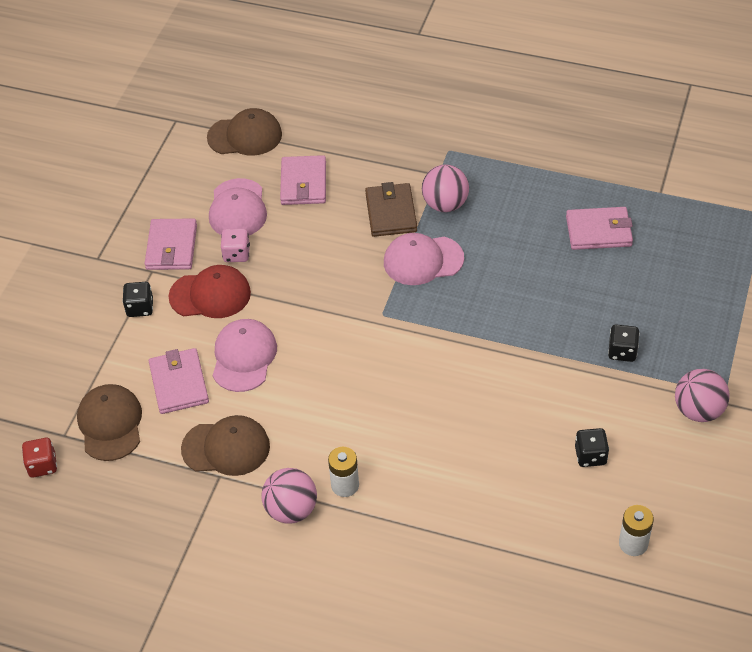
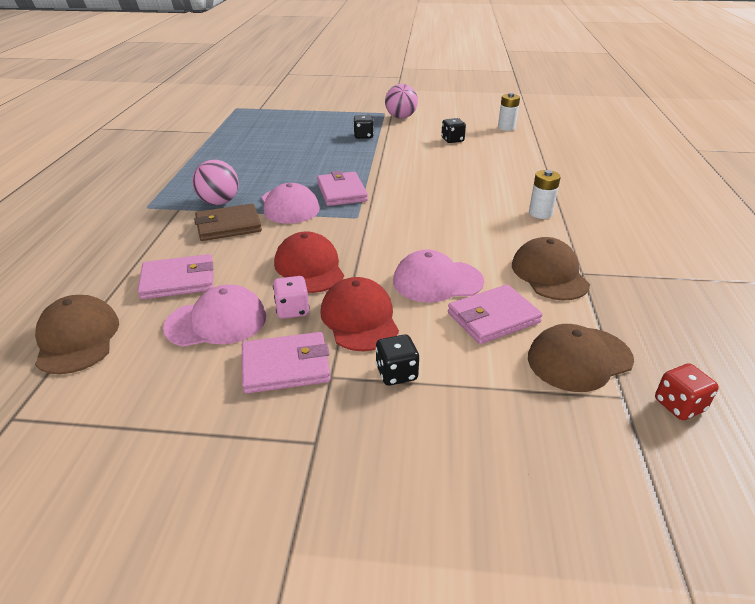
camera: 105 degrees left, 15 degrees down
pink ball [261,468,317,524] -> none
pink wallet [566,207,633,250] -> pink wallet moved to [317,171,368,206]
none -> red cap [274,231,344,293]

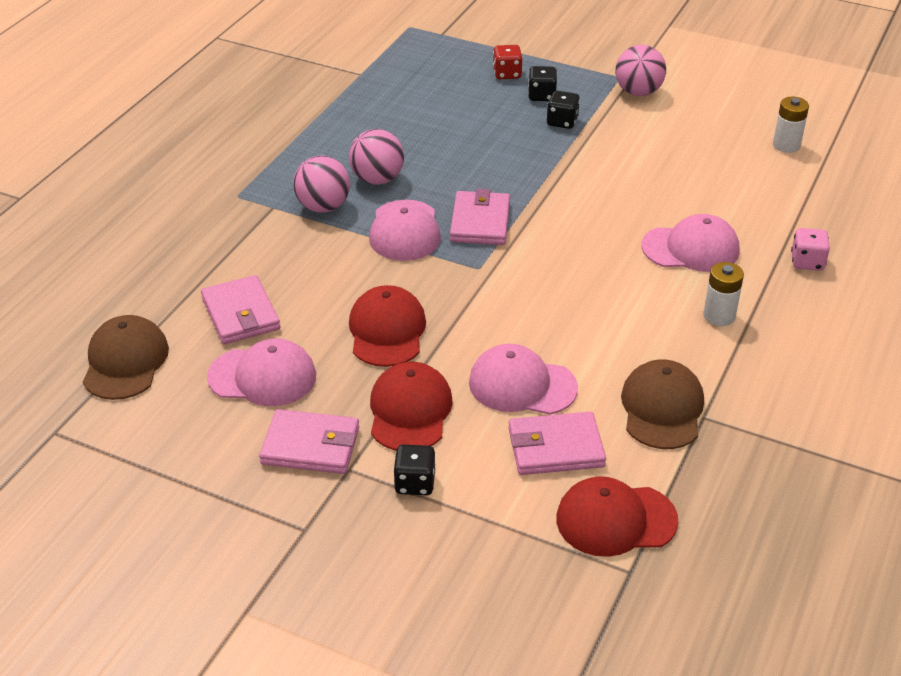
camera: 20 degrees right, 5 degrees up
pink wallet [138,254,213,299] -> pink wallet turned 60 degrees clockwise [201,275,280,344]
brown wallet [194,204,262,241] -> none
pink dice [273,276,310,319] -> pink dice moved to [791,228,830,271]
black dice [441,118,466,143] -> black dice moved to [528,66,557,101]
brown cap [528,324,634,392] -> red cap [556,476,678,557]
red dice [655,363,719,420] -> red dice moved to [493,45,523,79]
none -> pink ball [349,129,404,185]
none -> pink cap [642,214,739,272]

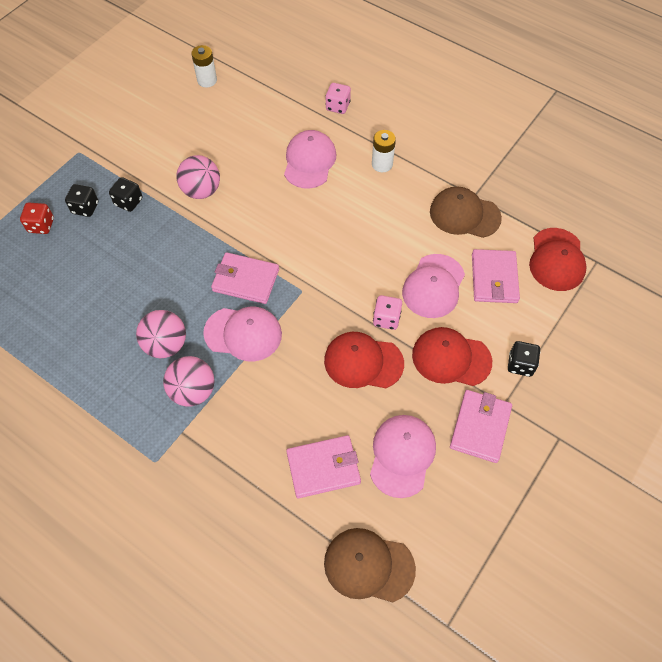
camera: 80 degrees left, 20 degrees up
pink ball [615,45,666,96] -> pink ball moved to [177,155,220,199]
none -> pink dice [373,295,402,330]

